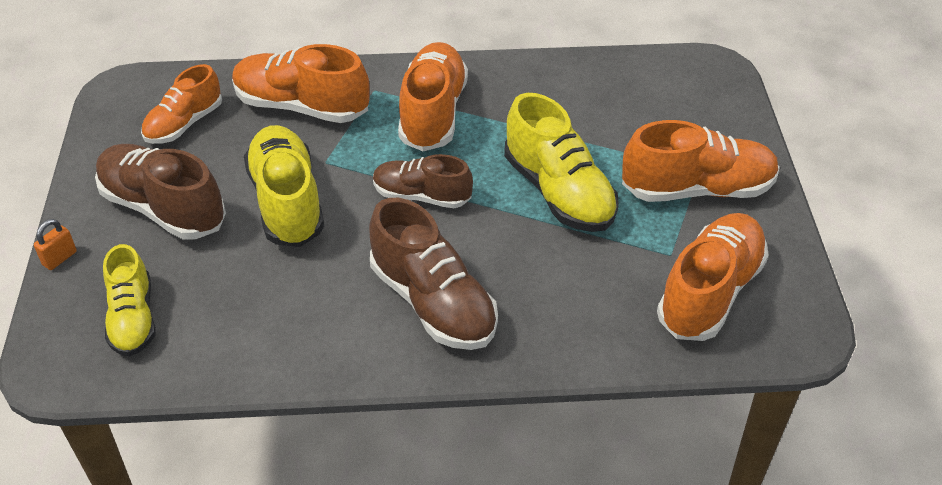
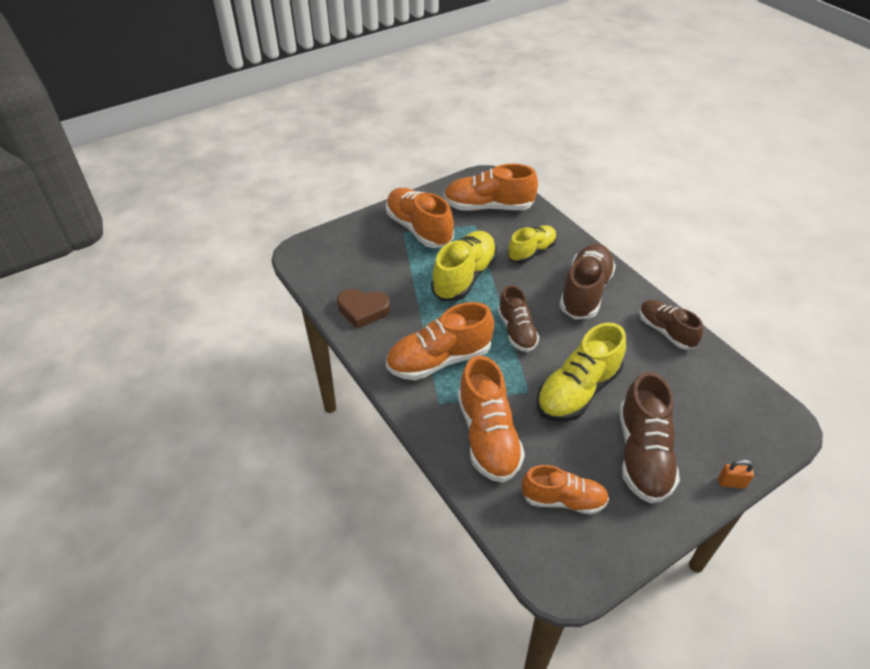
camera: 120 degrees left, 0 degrees up
yellow shoe [103,244,156,356] -> yellow shoe moved to [507,225,557,263]
none -> brown heart [337,289,390,329]
none -> brown shoe [639,300,703,350]

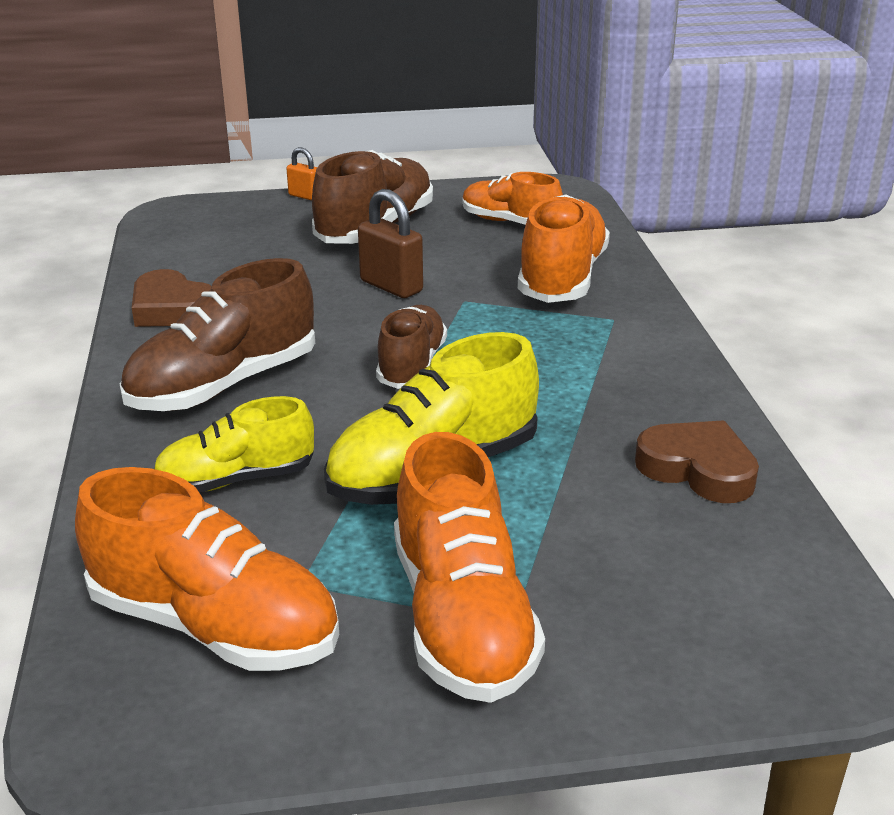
camera: 155 degrees left, 15 degrees down
orange shoe [386,302,494,380] -> none
yellow shoe [536,322,626,422] -> brown padlock [358,189,423,298]
brown shoe [639,300,703,350] -> brown heart [132,269,212,327]

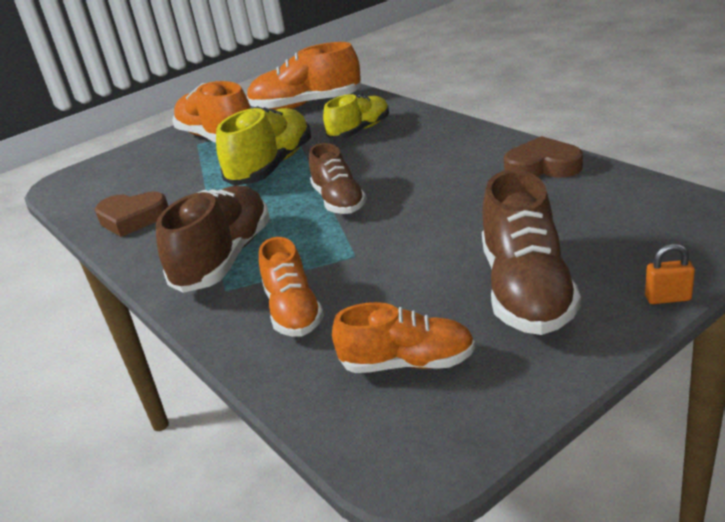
camera: 155 degrees right, 0 degrees up
brown shoe [120,258,315,411] -> brown shoe moved to [156,186,270,293]
brown padlock [358,189,423,298] -> none
orange shoe [518,194,610,303] -> orange shoe [259,237,324,337], size x0.65

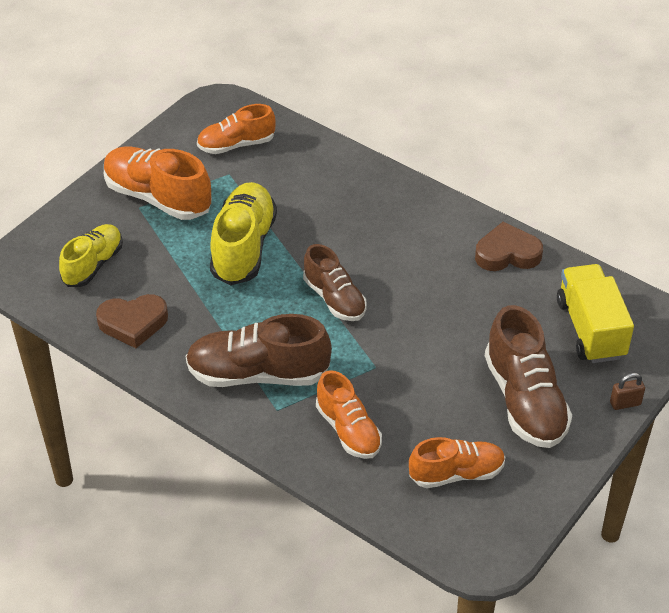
camera: 20 degrees left, 15 degrees up
brown shoe [156,186,270,293] -> brown shoe turned 90 degrees counterclockwise [186,314,332,387]
orange shoe [247,42,361,110] -> orange shoe [197,104,276,154], size x0.65
yellow shoe [323,94,389,139] -> yellow shoe moved to [59,224,123,287]
orange padlock [645,243,695,304] -> brown padlock [610,373,645,410]
none -> yellow truck [557,264,634,363]

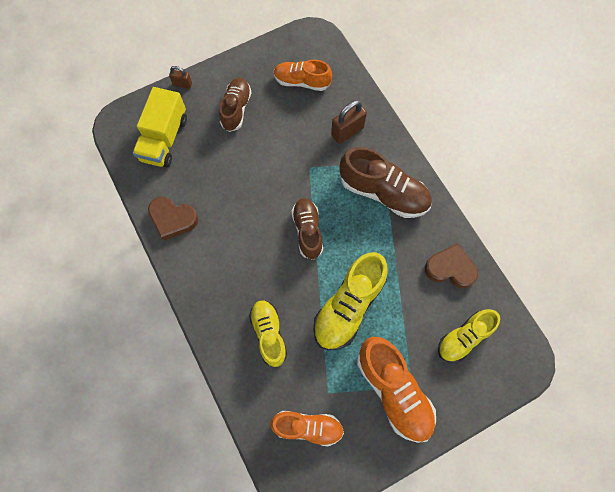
camera: 155 degrees left, 25 degrees up
orange shoe [316,370,382,459] -> brown padlock [331,100,367,144]
brown shoe [485,305,572,448] -> brown shoe [219,77,252,132], size x0.65
none -> yellow shoe [249,300,287,367]

